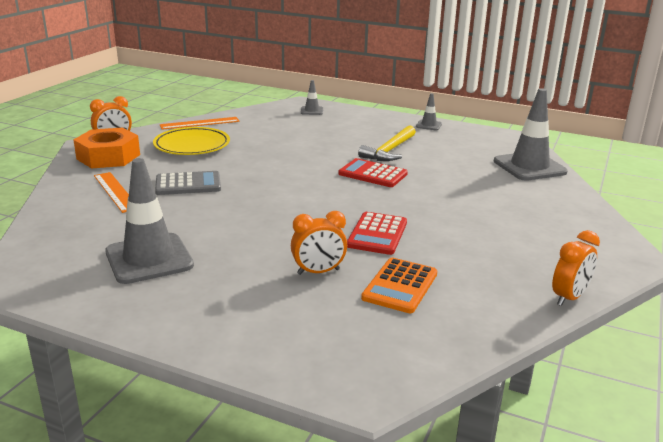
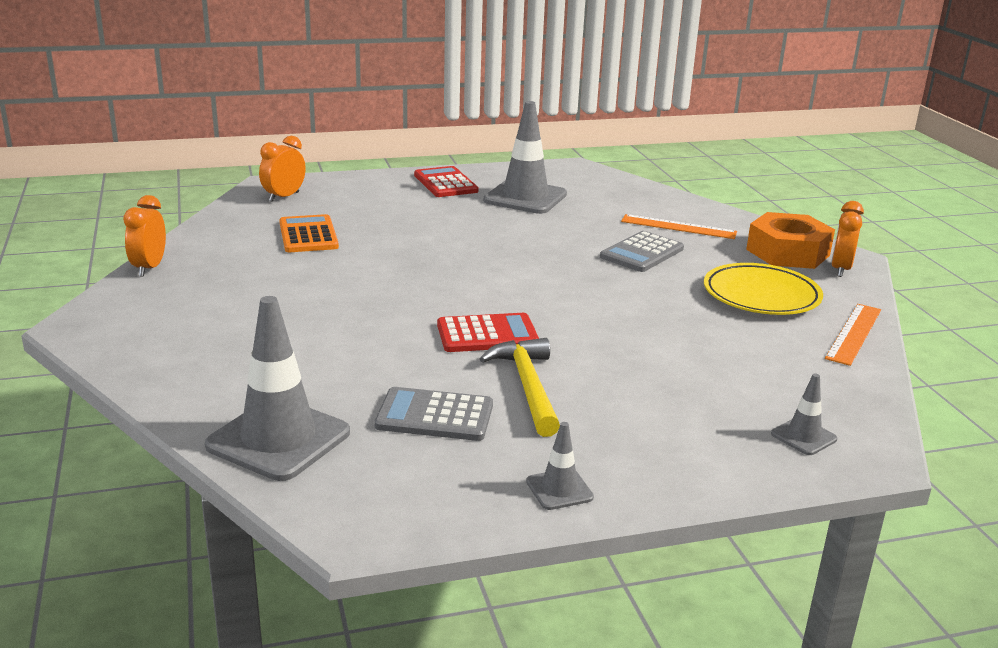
camera: 140 degrees right, 0 degrees up
orange clock [291,211,347,275] -> orange clock moved to [259,136,306,202]
red calculator [347,212,407,255] -> red calculator moved to [414,166,479,197]
none -> grey calculator [374,387,493,441]

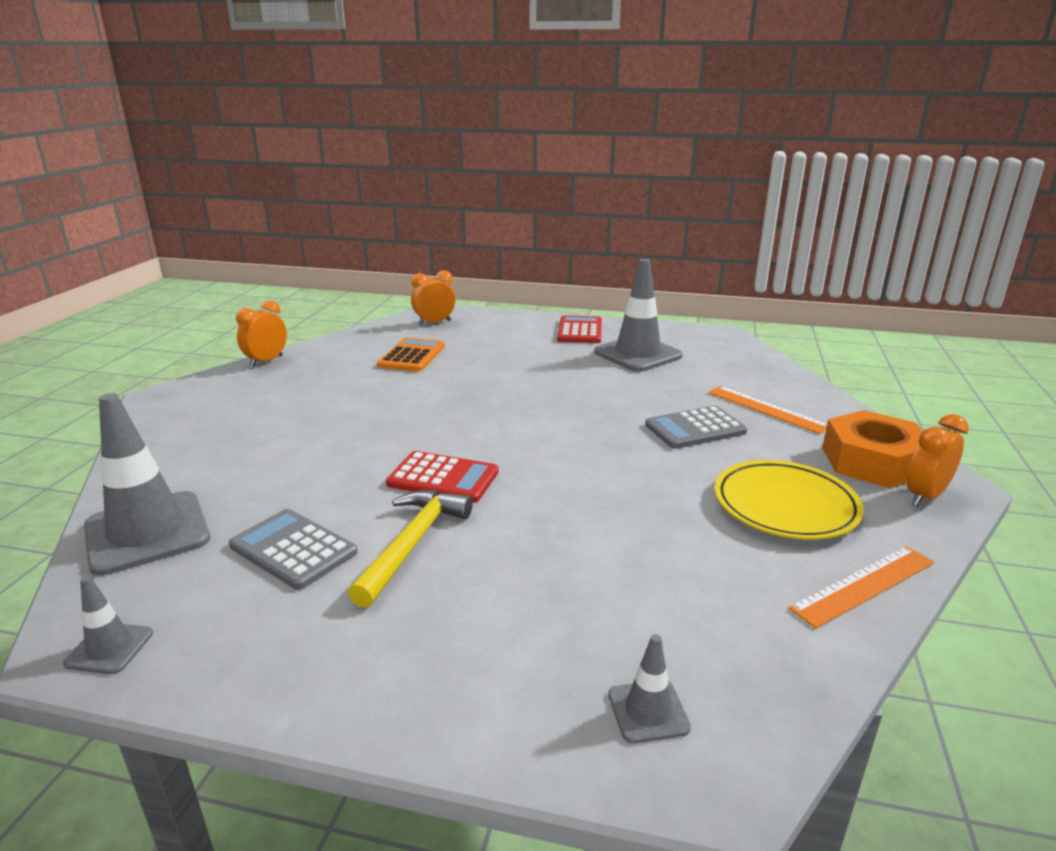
camera: 30 degrees right, 0 degrees up
grey traffic cone [526,422,594,510] -> grey traffic cone moved to [63,576,153,674]

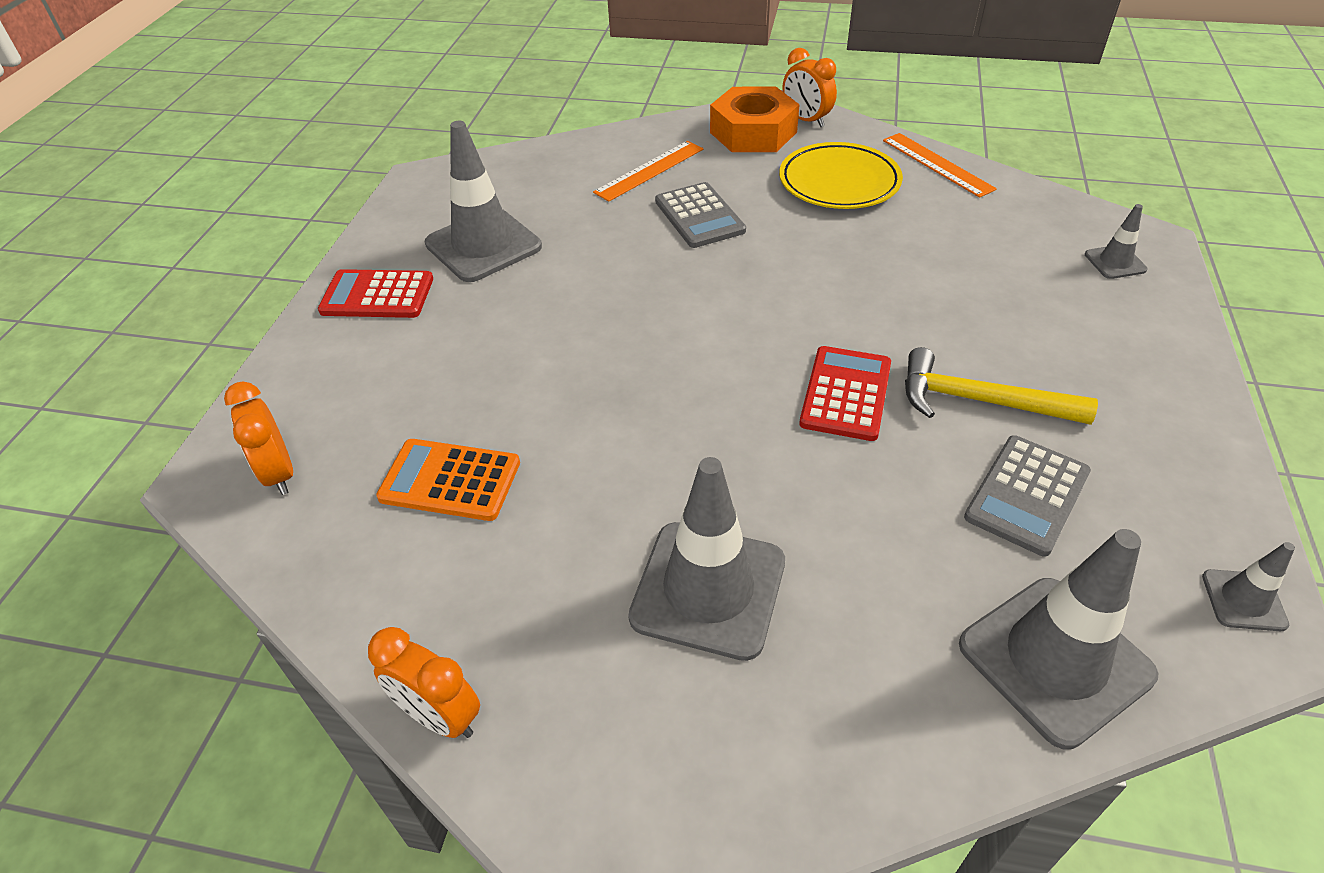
camera: 90 degrees left, 20 degrees up
none -> grey traffic cone [628,457,785,661]

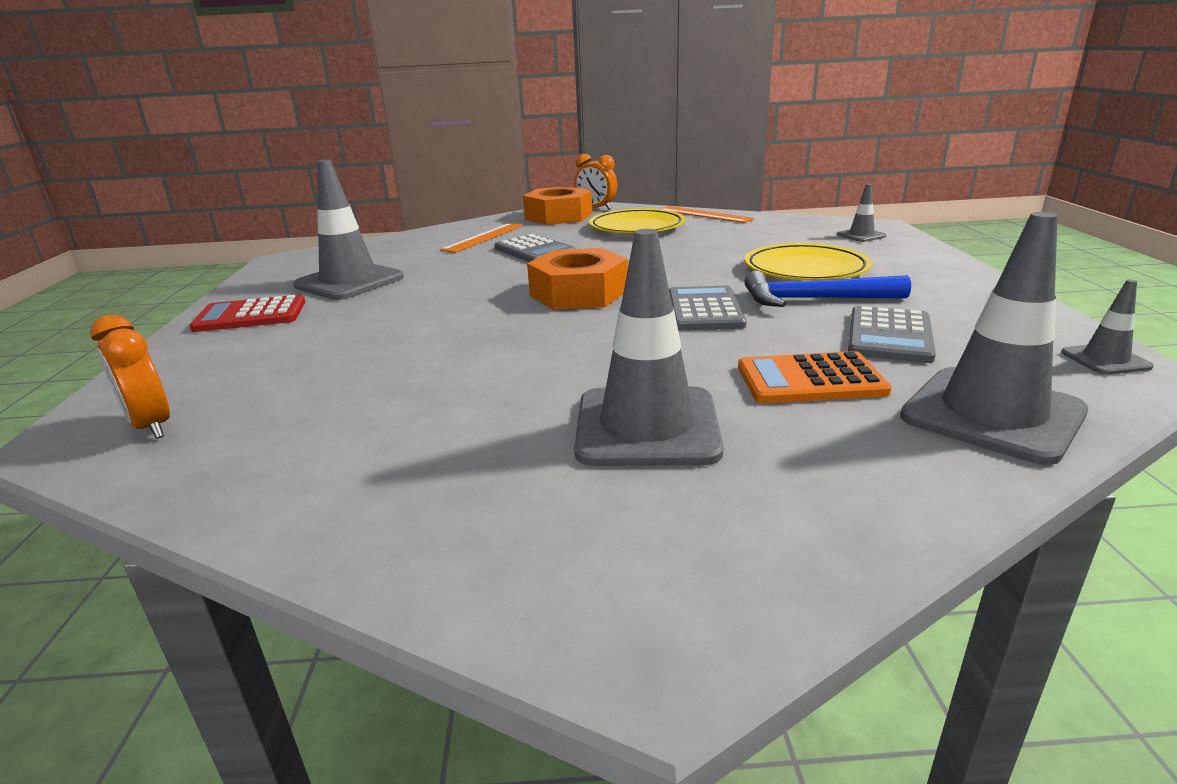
camera: 15 degrees left, 20 degrees down
orange clock [368,627,480,738] -> none
orange calculator [376,439,520,521] -> orange calculator moved to [738,351,892,403]
red calculator [799,346,891,441] -> grey calculator [669,286,747,330]
yellow hammer [905,347,1098,425] -> blue hammer [744,271,911,307]
none -> orange nut [527,248,628,310]
none -> yellow plate [745,243,872,281]

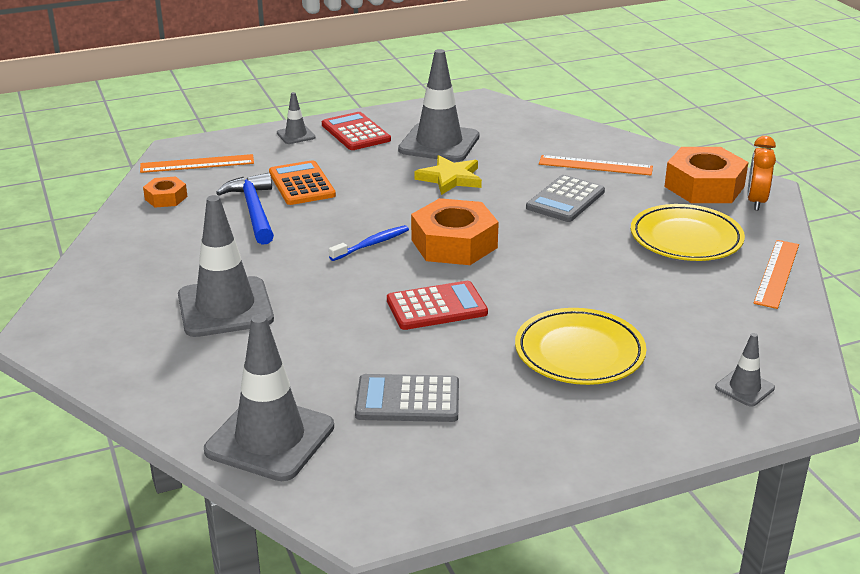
camera: 70 degrees right, 5 degrees up
orange clock [90,314,170,439] -> orange ruler [140,154,254,173]
grey calculator [669,286,747,330] -> red calculator [387,281,488,330]
orange calculator [738,351,892,403] -> orange calculator moved to [269,160,336,205]
blue hammer [744,271,911,307] -> blue hammer moved to [216,173,274,245]
grey traffic cone [1061,279,1154,375] -> grey traffic cone moved to [277,92,316,144]
none -> orange nut [143,177,187,208]
none -> blue toothbrush [329,225,409,261]
none -> yellow star [414,155,482,195]

